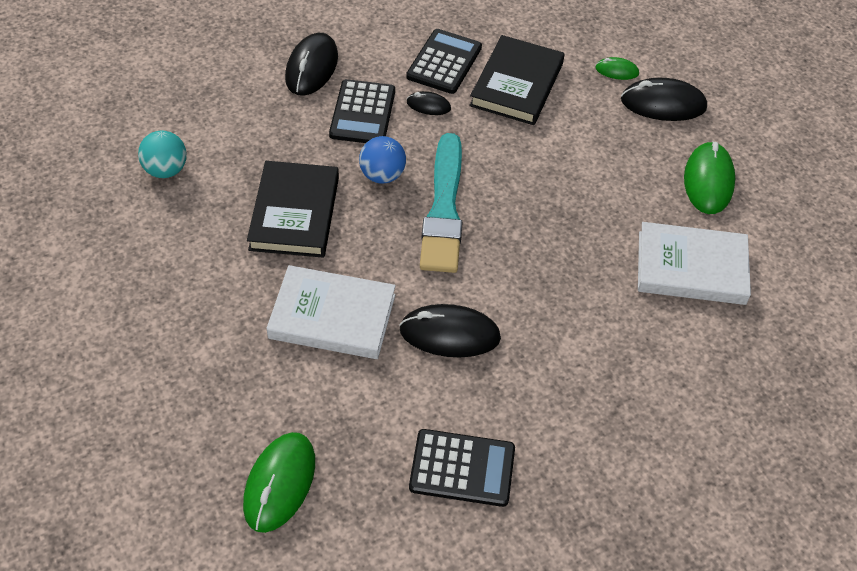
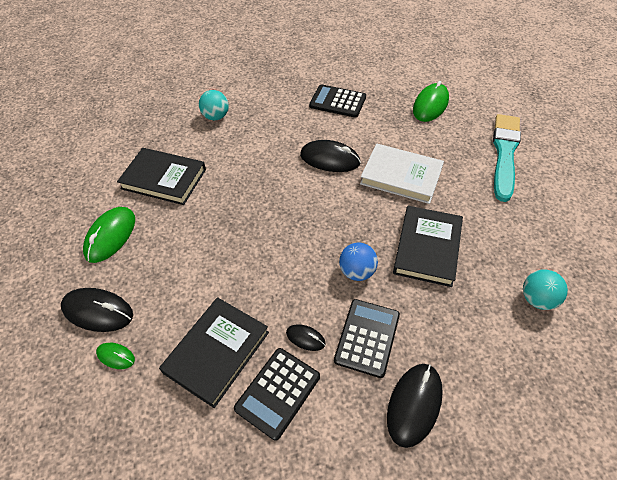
camera: 165 degrees left, 0 degrees up
turquoise brush [420,133,463,273] -> turquoise brush moved to [493,114,521,202]
white book [638,222,751,305] -> black book [117,148,206,205]
none -> turquoise ball [199,90,229,120]

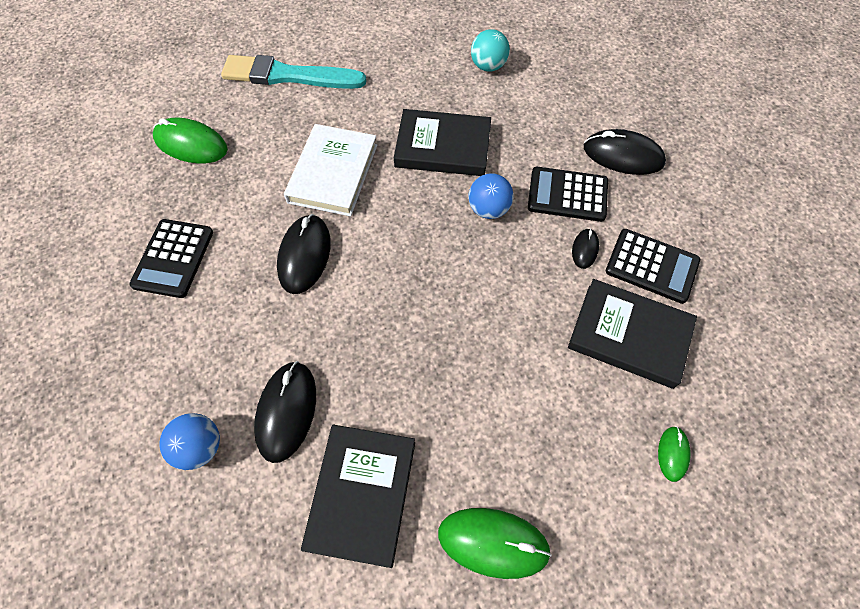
camera: 100 degrees left, 10 degrees up
black mouse [61,288,133,332] -> black mouse moved to [254,361,316,463]
turquoise ball [199,90,229,120] -> blue ball [160,413,220,470]

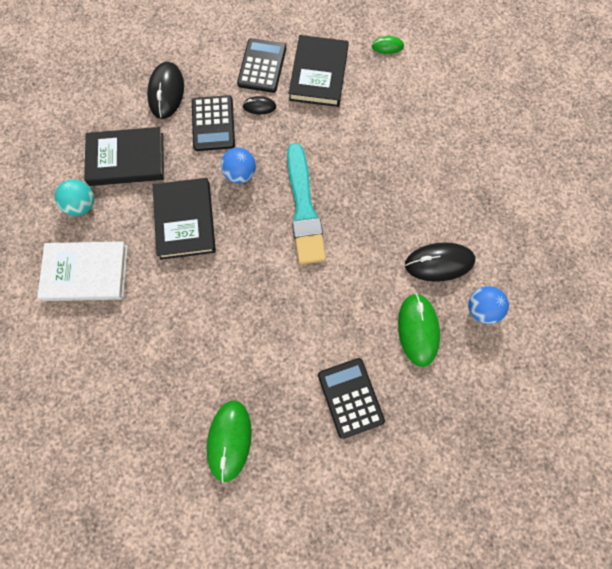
camera: 105 degrees left, 10 degrees up
black calculator [129,219,213,298] -> black calculator turned 105 degrees counterclockwise [318,358,385,439]
turquoise brush [221,55,367,89] -> turquoise brush moved to [287,143,326,265]
black mouse [277,214,331,294] -> none
white book [284,124,377,217] -> white book moved to [37,242,128,301]
black book [301,425,415,568] -> black book moved to [84,127,164,186]
green mouse [438,508,552,579] -> green mouse moved to [398,293,440,367]

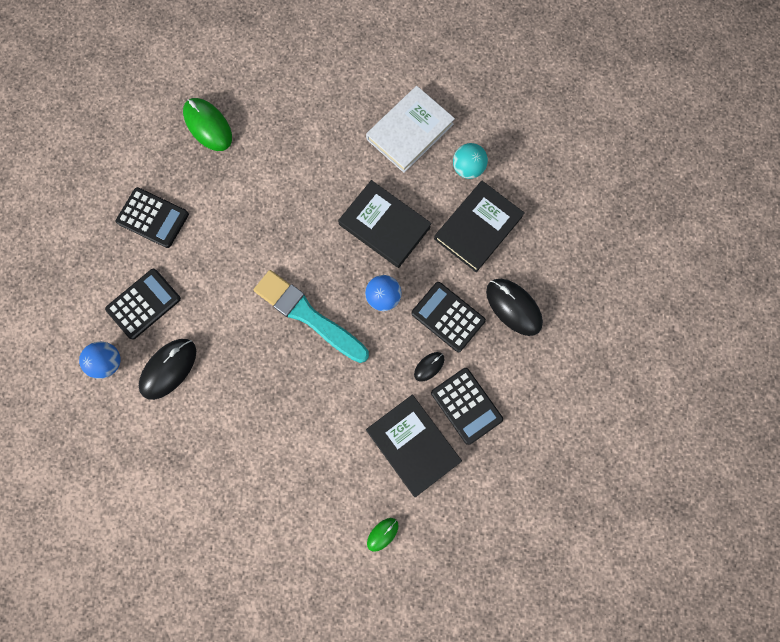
camera: 135 degrees right, 5 degrees up
green mouse [398,293,440,367] -> black calculator [105,269,181,339]

